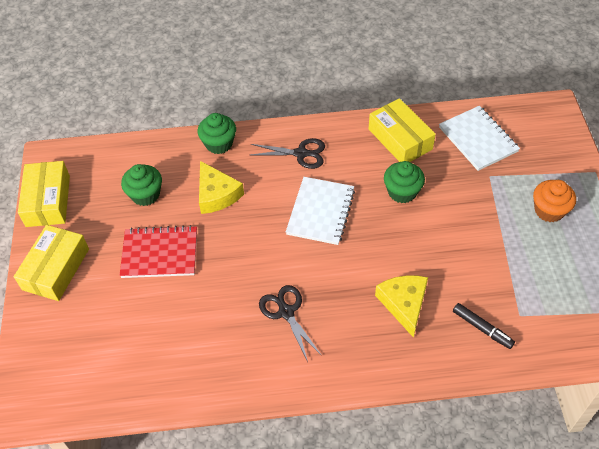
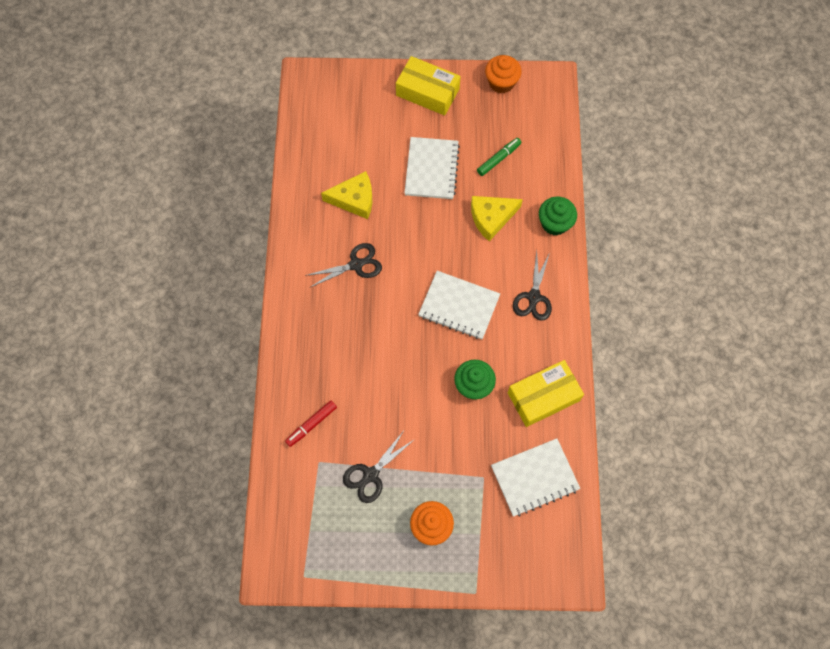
camera: 95 degrees right, 15 degrees up
yellow box [18,161,70,227] -> orange cupcake [485,55,522,93]
red notebook [120,225,197,278] -> white notebook [404,137,460,199]
green cupcake [121,164,162,206] -> green marker [477,138,521,176]
yellow cheese [375,275,428,338] -> yellow cheese moved to [321,171,372,219]
black marker [453,303,515,349] -> red marker [285,401,337,447]
none -> black scissors [343,432,415,503]

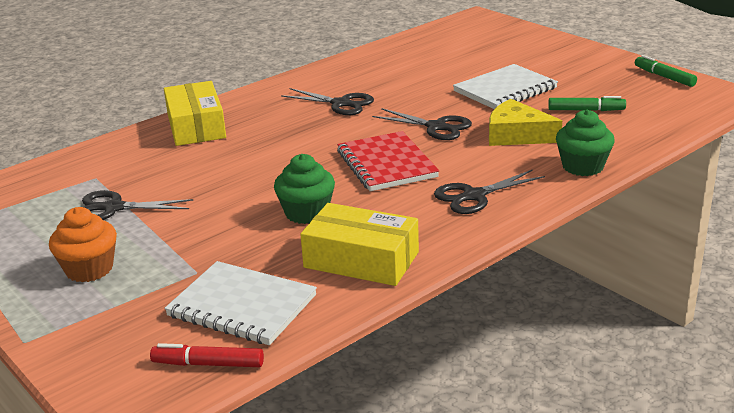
camera: 50 degrees right, 40 degrees down
red marker [285,401,337,447] -> red marker moved to [150,343,264,367]
yellow cheese [321,171,372,219] -> none
yellow box [396,56,461,116] -> yellow box moved to [164,81,226,146]
white notebook [418,271,500,339] -> red notebook [337,131,439,191]
orange cupcake [485,55,522,93] -> green marker [635,55,697,87]
none -> black scissors [372,108,472,140]

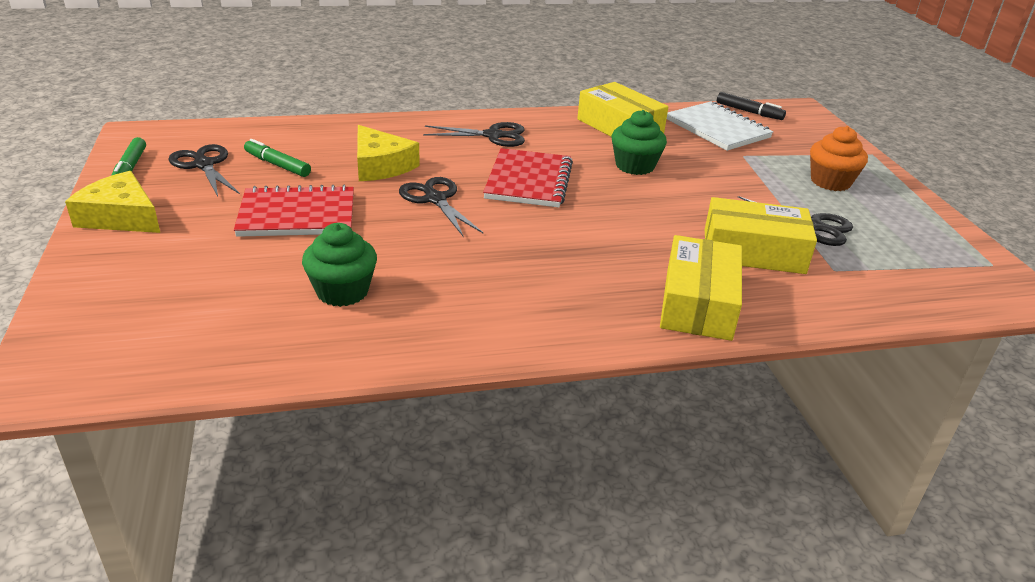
camera: 155 degrees left, 5 degrees up
red marker [150,343,264,367] -> black marker [717,92,786,120]
black scissors [281,88,374,115] -> black scissors moved to [168,144,240,196]
white notebook [453,64,558,109] -> red notebook [234,185,354,237]
green cupcake [556,110,615,176] -> green cupcake moved to [302,223,377,307]
none -> yellow cheese [65,171,160,233]
none -> yellow box [705,197,817,274]

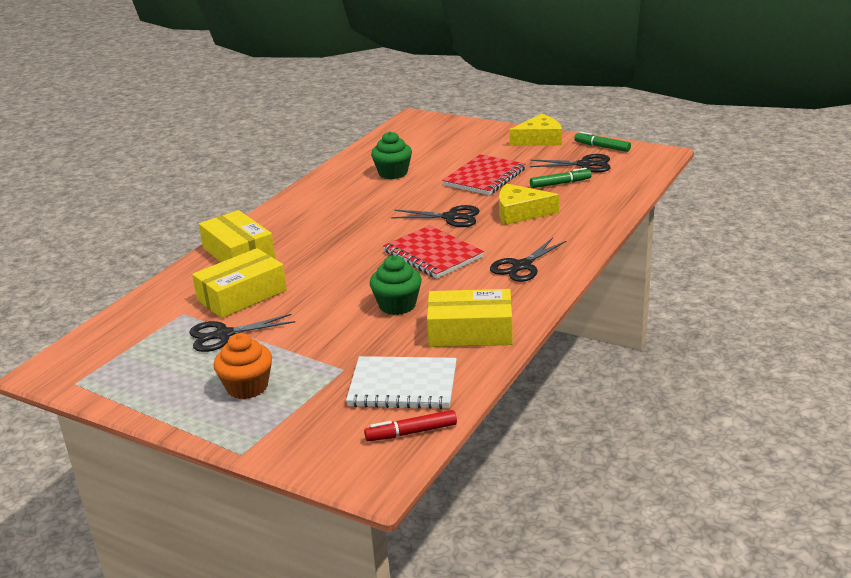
camera: 135 degrees right, 5 degrees down
black marker [717,92,786,120] -> red marker [364,410,457,441]

